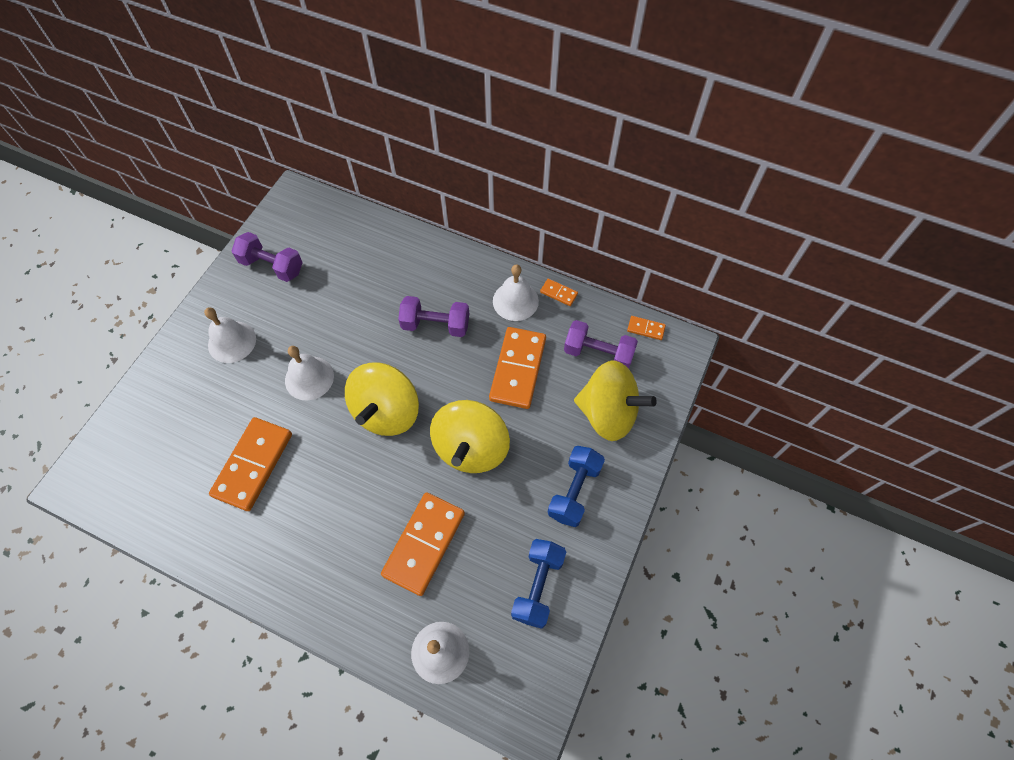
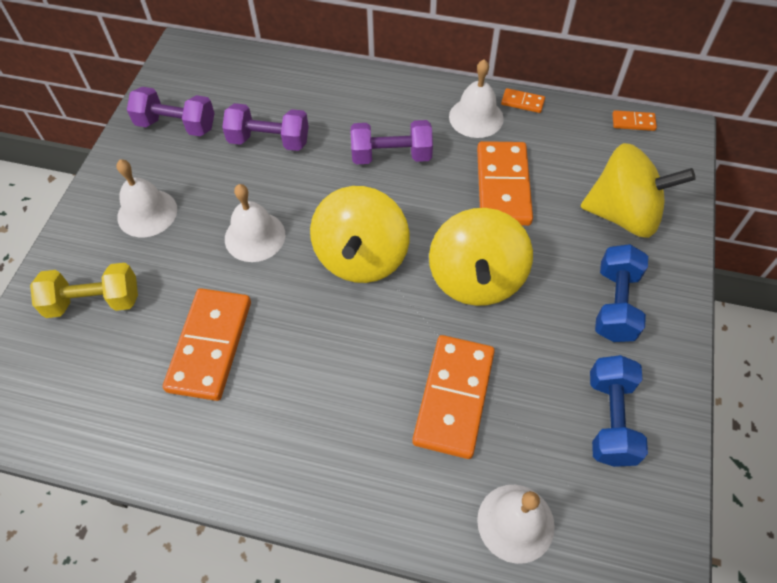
camera: 10 degrees left, 5 degrees down
purple dumbbell [564,320,638,368] -> purple dumbbell moved to [222,103,309,151]
none -> yellow dumbbell [30,263,138,318]

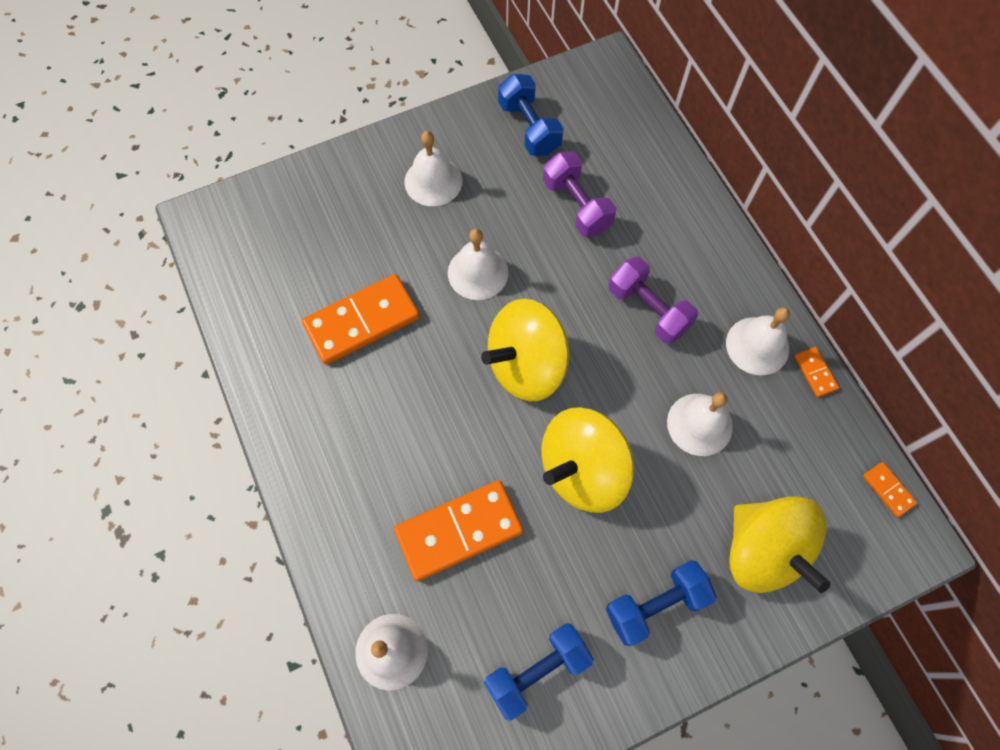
camera: 50 degrees right, 10 degrees up
yellow dumbbell [30,263,138,318] -> none
purple dumbbell [127,87,215,136] -> blue dumbbell [498,74,564,156]
orange domino [477,141,533,226] -> white bell [667,392,733,456]

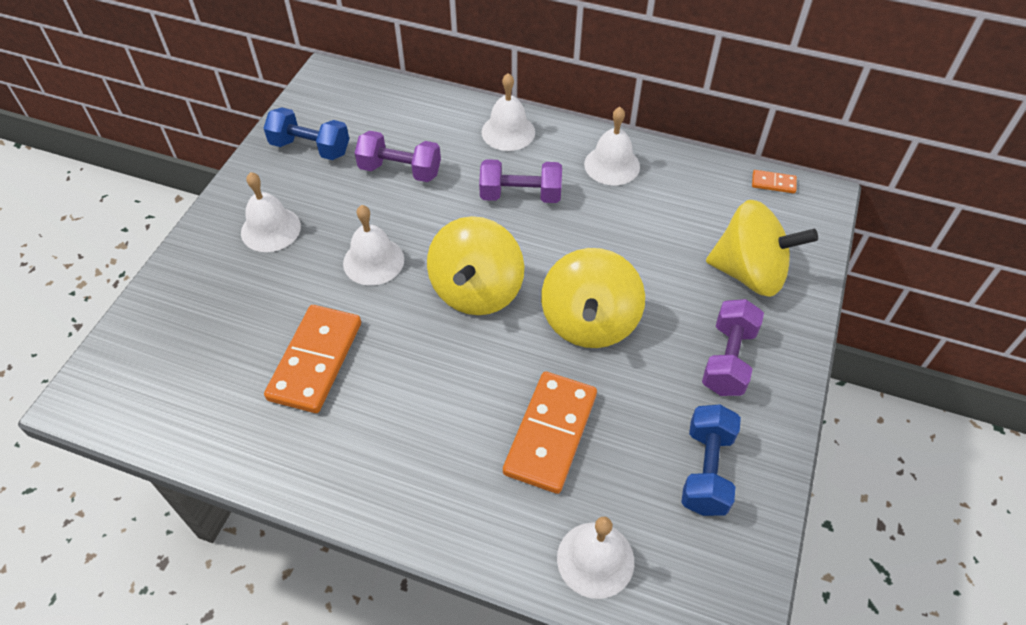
camera: 45 degrees left, 15 degrees down
blue dumbbell [606,560,716,646] -> purple dumbbell [702,299,764,396]
white bell [667,392,733,456] -> white bell moved to [482,73,535,151]
orange domino [794,347,839,397] -> none

